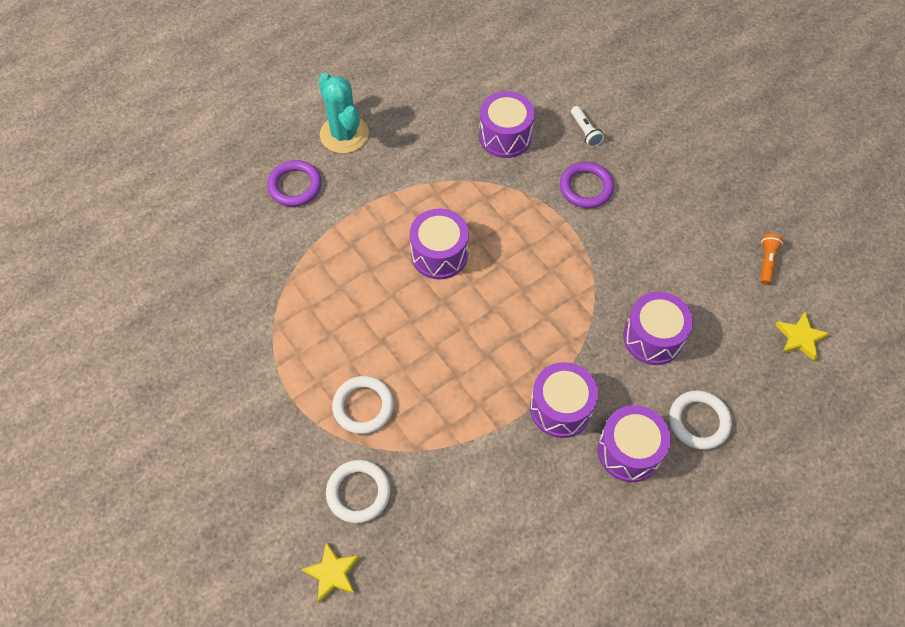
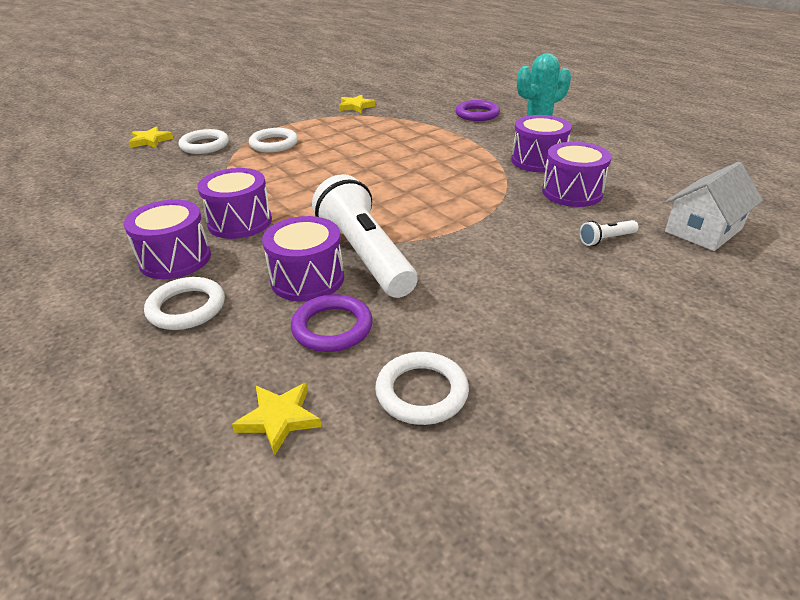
camera: 90 degrees right, 25 degrees down
purple drum [410,208,469,279] -> purple drum moved to [511,115,572,172]
purple ring [560,162,614,208] -> purple ring moved to [291,294,373,352]
orange flashlight [760,233,783,285] -> white ring [375,352,469,425]
none -> white flashlight [312,174,417,298]
none -> yellow star [339,95,375,113]
none -> white house [665,162,763,251]

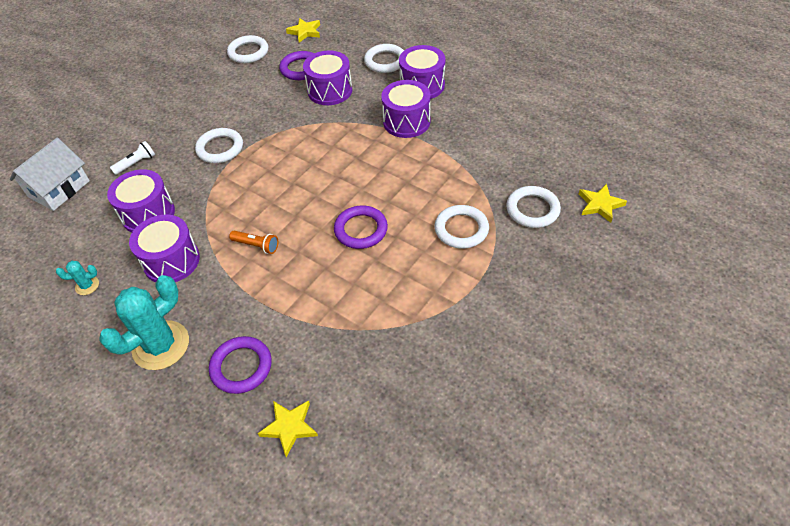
camera: 165 degrees right, 15 degrees up
white flashlight [312,174,417,298] -> none
yellow star [339,95,375,113] -> yellow star moved to [258,400,318,457]
none -> turquoise cactus [56,261,99,295]
none -> white ring [195,128,243,163]
none -> orange flashlight [229,231,278,254]
none -> purple ring [334,206,388,249]

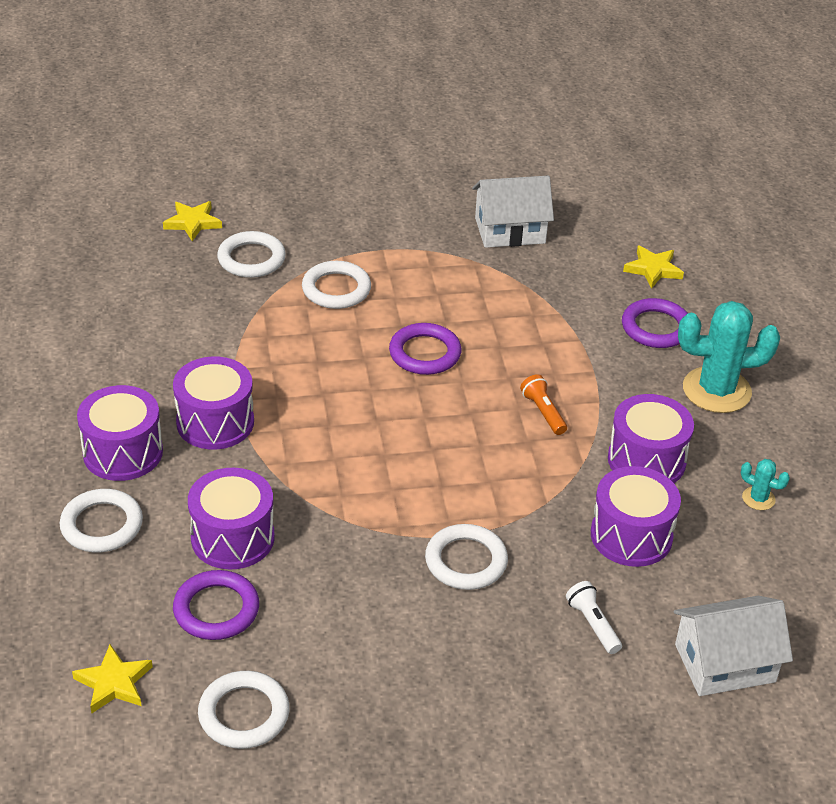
camera: 140 degrees left, 10 degrees down
white flashlight [110,141,155,175] -> white flashlight turned 60 degrees clockwise [566,581,622,654]
none -> white house [472,176,554,248]

